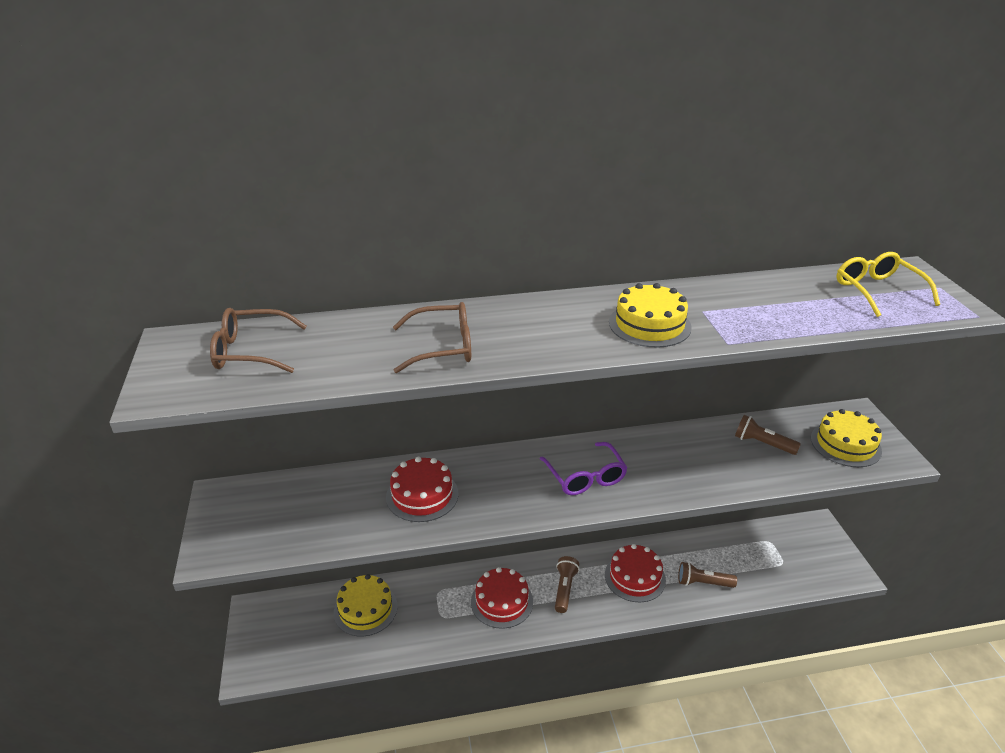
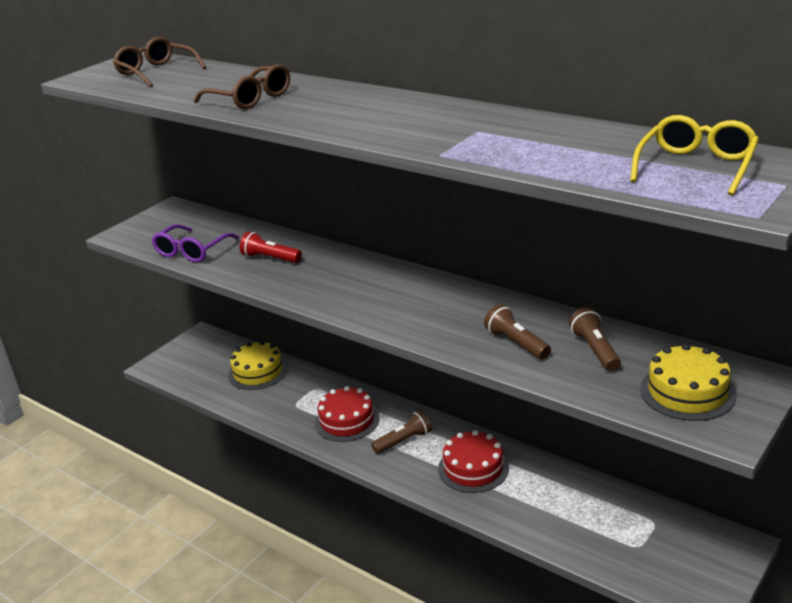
camera: 50 degrees right, 5 degrees down
red cake [386,457,459,522] -> red flashlight [240,232,302,263]
purple glasses [540,442,628,495] -> purple glasses moved to [152,224,239,262]
yellow cake [609,283,692,348] -> none
brown flashlight [678,562,737,588] -> brown flashlight moved to [484,304,551,360]

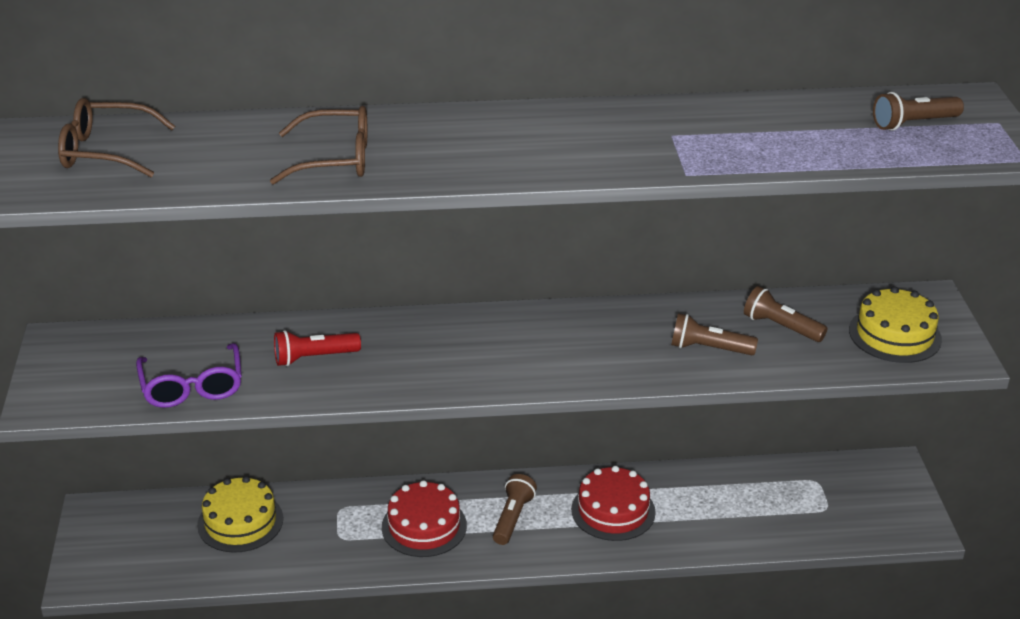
camera: 45 degrees left, 5 degrees up
yellow glasses [630,115,759,196] -> brown flashlight [873,92,964,131]

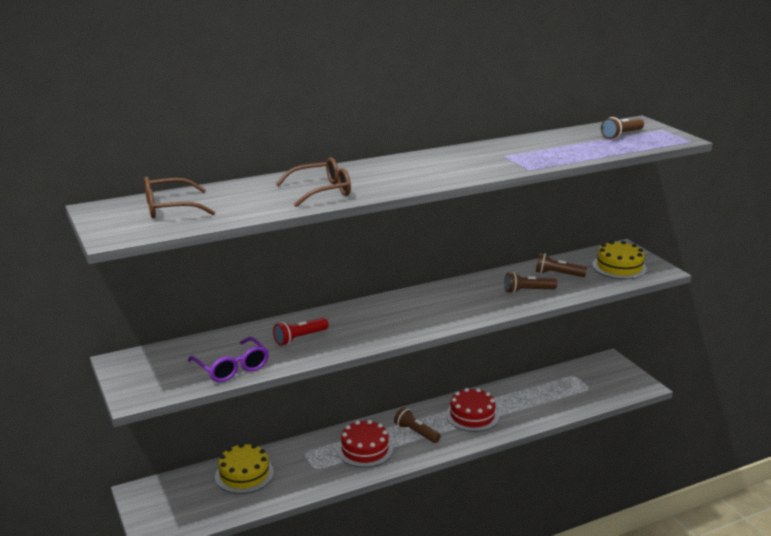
camera: 20 degrees left, 10 degrees down
brown flashlight [493,474,537,545] -> brown flashlight turned 45 degrees counterclockwise [394,407,441,443]

